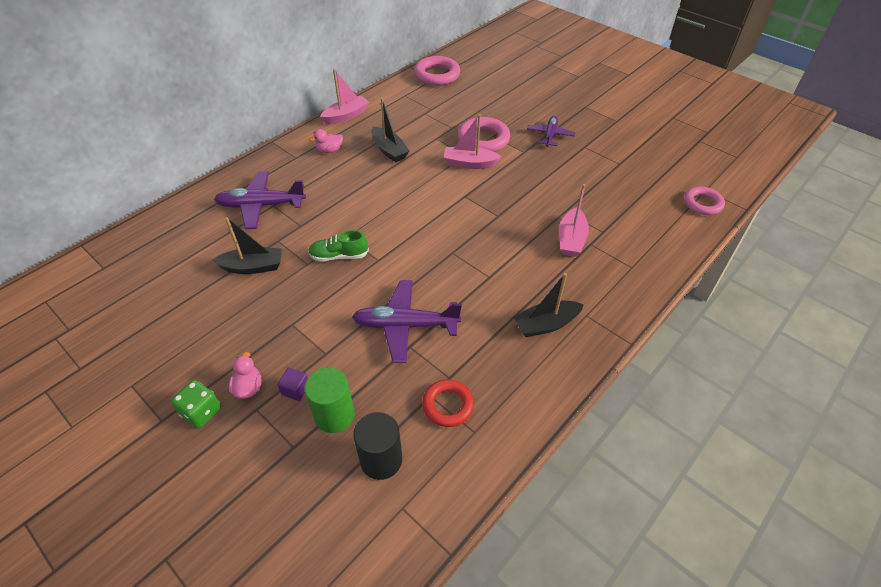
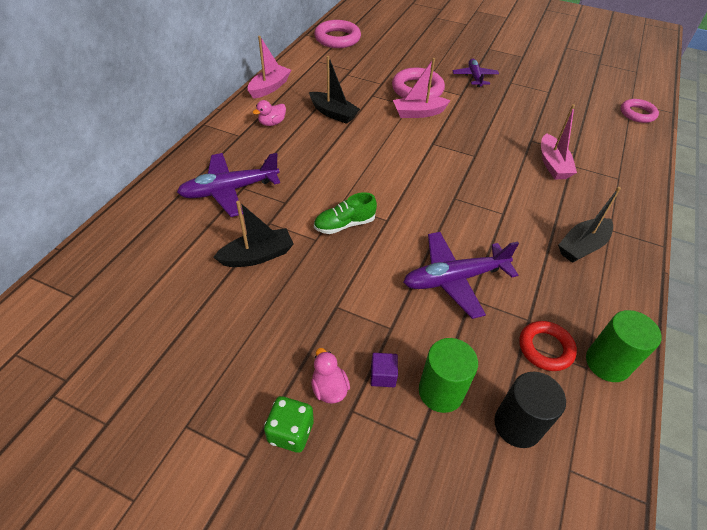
camera: 20 degrees left, 0 degrees up
none -> green cylinder [586,310,662,382]

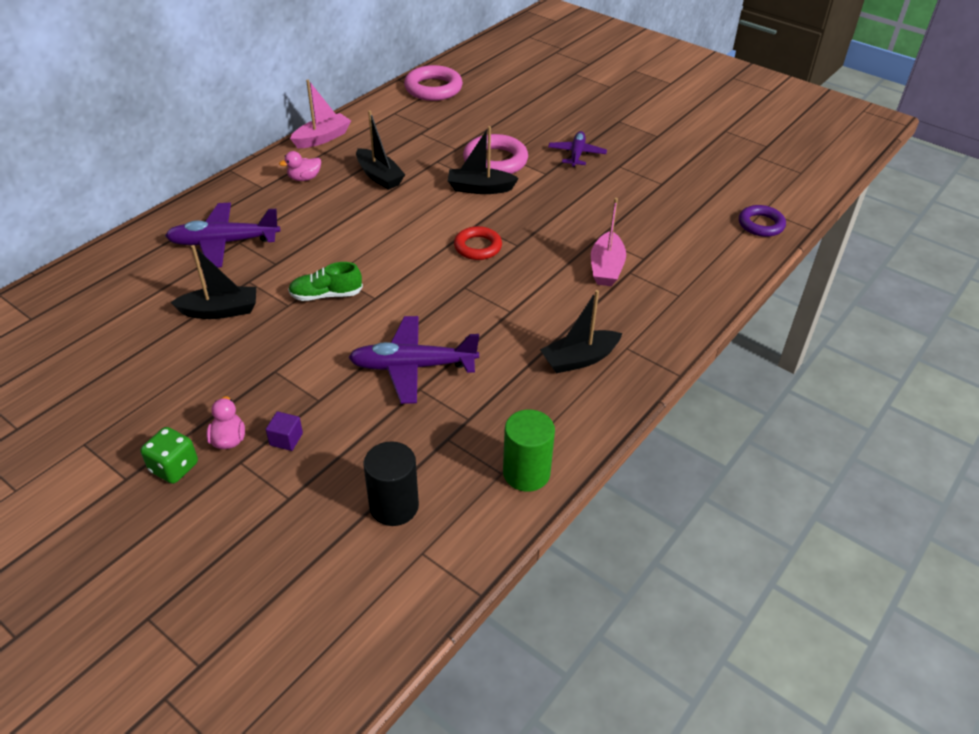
camera: 15 degrees right, 5 degrees down
pink boat [393,58,451,118] -> black boat [448,126,519,194]
green cylinder [419,338,478,413] -> none
red ring [519,321,577,371] -> red ring moved to [454,226,502,260]
pink ring [621,99,659,123] -> purple ring [739,205,786,237]

